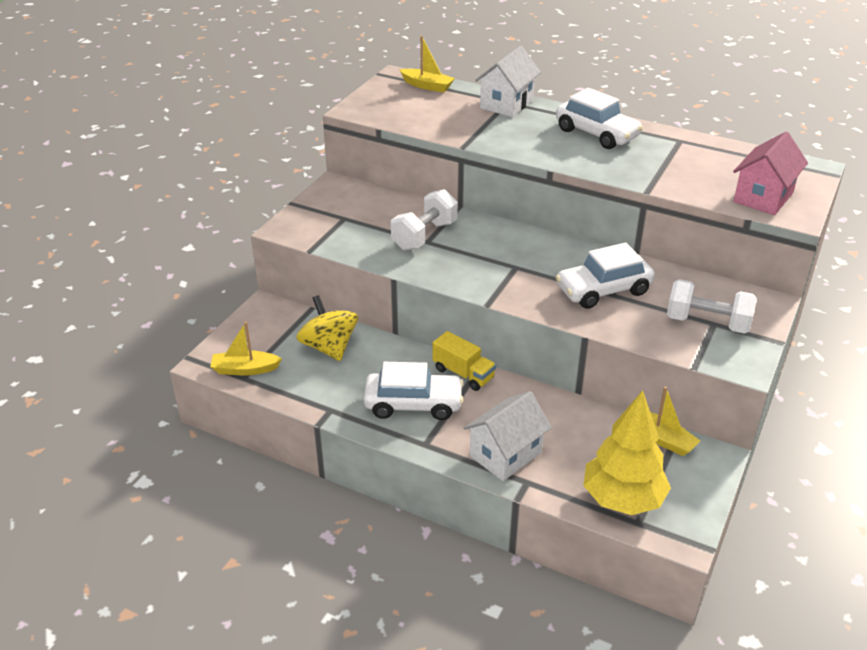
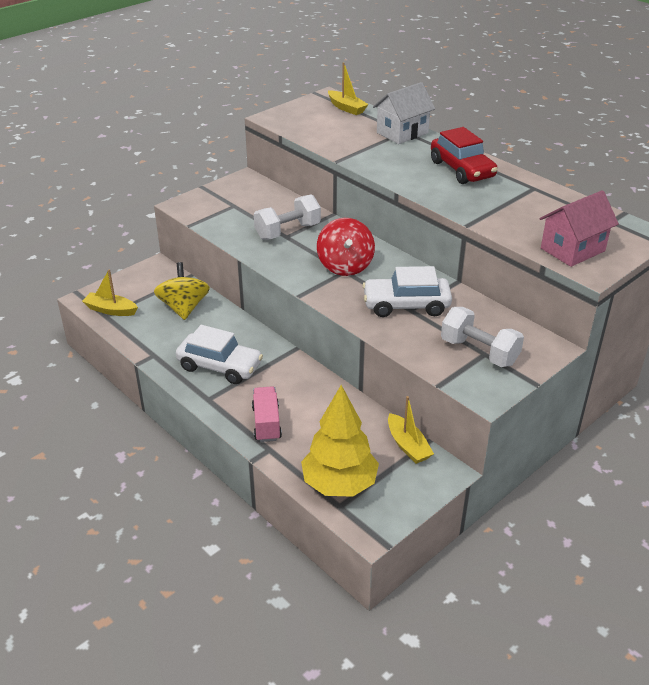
camera: 20 degrees right, 0 degrees up
yellow truck [433,331,496,391] -> none
white house [464,391,552,481] -> pink truck [252,386,282,442]
white car [556,88,643,149] -> red car [431,127,498,184]
none -> red spinning top [317,218,375,276]

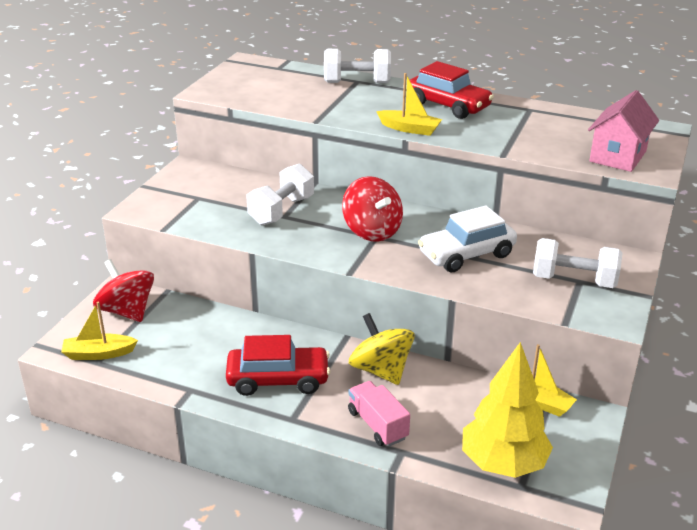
camera: 25 degrees left, 5 degrees down
yellow spinning top [154,262,210,320] -> yellow spinning top moved to [349,313,415,385]
white car [176,325,263,384] -> red car [226,335,330,396]
yellow boat [328,62,369,115] -> yellow boat moved to [376,73,442,136]
white house [373,82,435,144] -> white dumbbell [324,49,391,83]
none -> red spinning top [93,259,154,322]

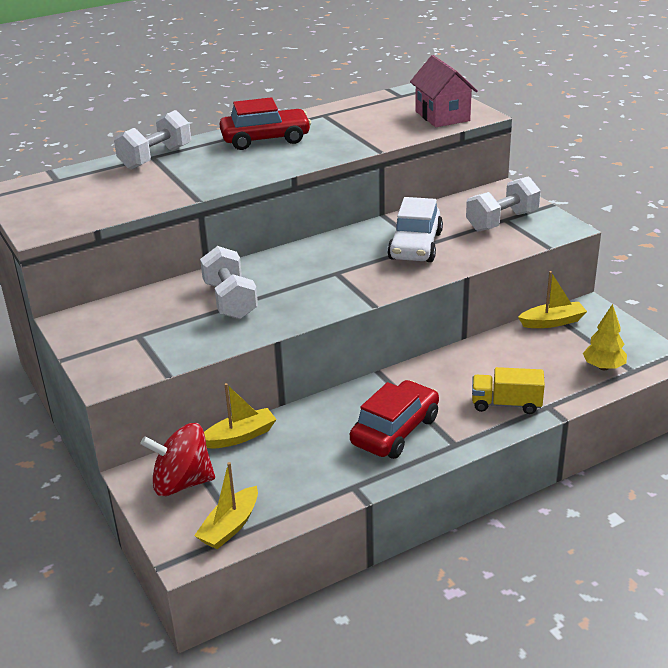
camera: 50 degrees left, 0 degrees up
red spinning top [342,176,403,242] -> none
pink truck [348,381,410,447] -> yellow truck [472,367,545,414]
yellow spinning top [349,313,415,385] -> none
yellow boat [376,73,442,136] -> yellow boat moved to [204,383,277,448]
yellow tree [462,342,553,478] -> yellow tree [583,304,627,370], size x0.55

